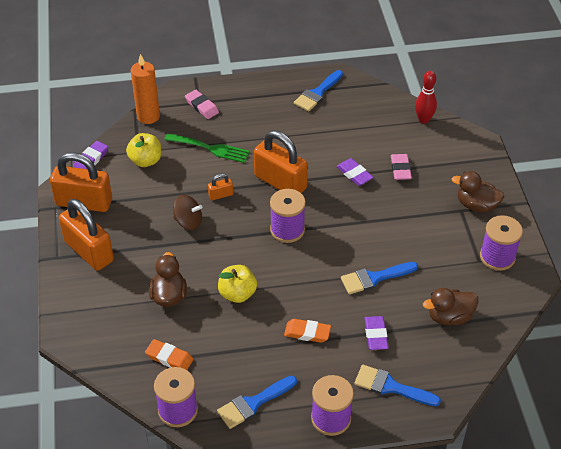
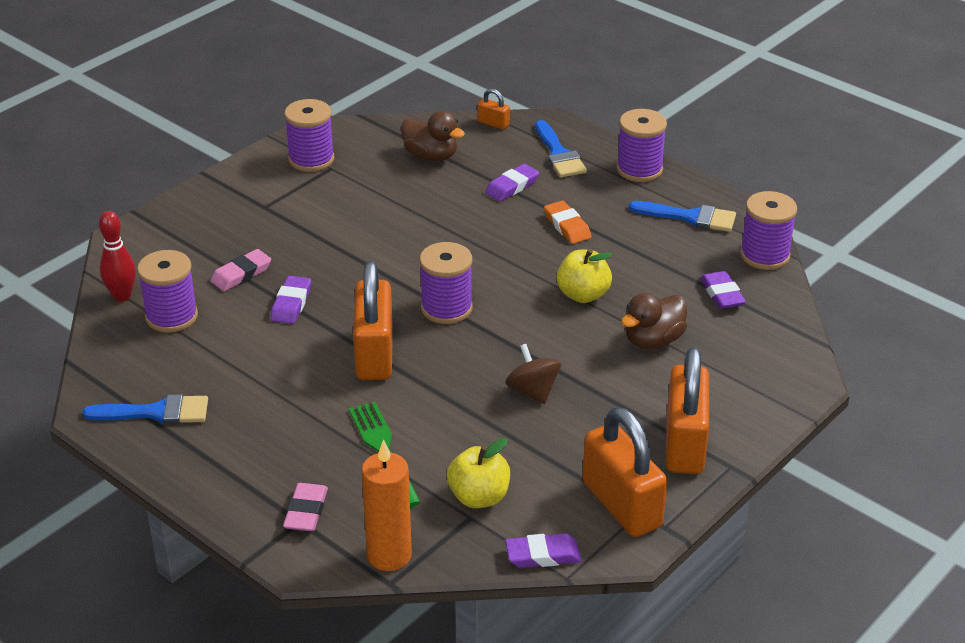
camera: 130 degrees left, 10 degrees down
orange eraser [145,339,193,370] -> purple eraser [700,271,746,309]
orange padlock [208,174,233,200] -> orange padlock moved to [477,89,510,130]
blue brush [341,262,418,294] -> none
brown duck [451,171,504,213] -> none
none -> purple spool [137,250,198,333]

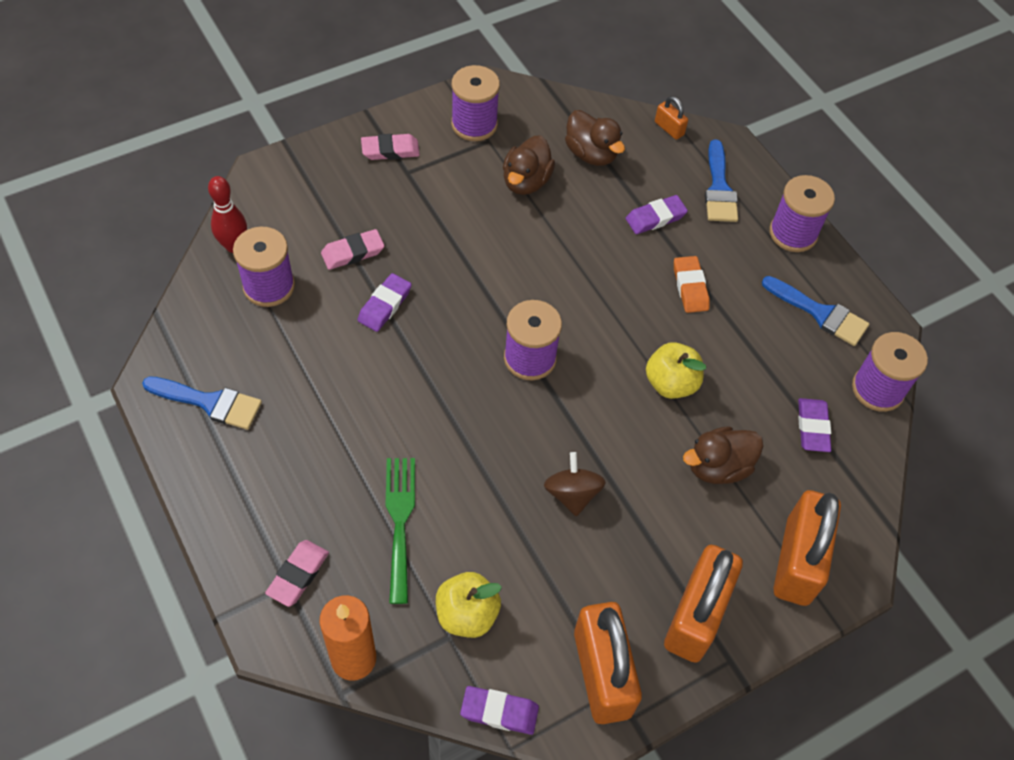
camera: 15 degrees right, 20 degrees up
orange padlock [353,261,393,380] -> orange padlock moved to [774,490,841,606]
none -> pink eraser [361,134,420,160]
none -> brown duck [503,135,555,195]

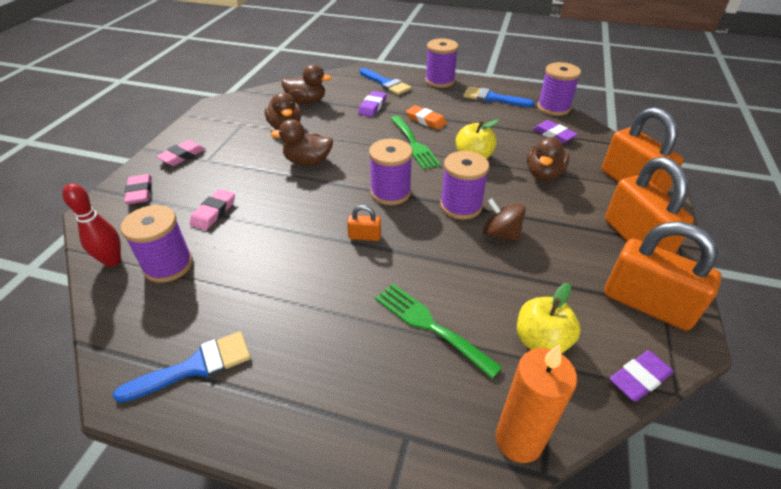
camera: 40 degrees left, 15 degrees down
pink eraser [265,540,329,607] -> pink eraser moved to [124,174,152,204]
purple eraser [358,273,412,332] -> none
purple spool [451,65,500,141] -> purple spool moved to [440,151,489,219]
orange padlock [655,96,688,140] -> orange padlock moved to [347,205,381,241]
blue brush [762,276,869,346] -> blue brush turned 150 degrees counterclockwise [463,87,535,107]
none -> brown duck [270,119,333,166]
none -> green fork [390,116,441,170]

